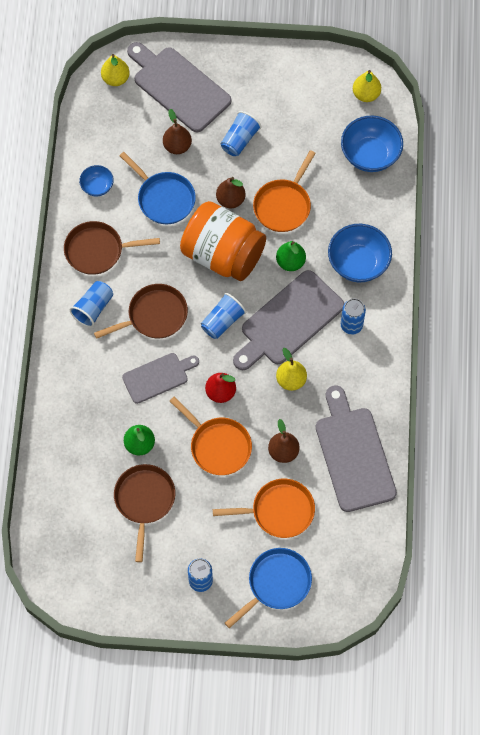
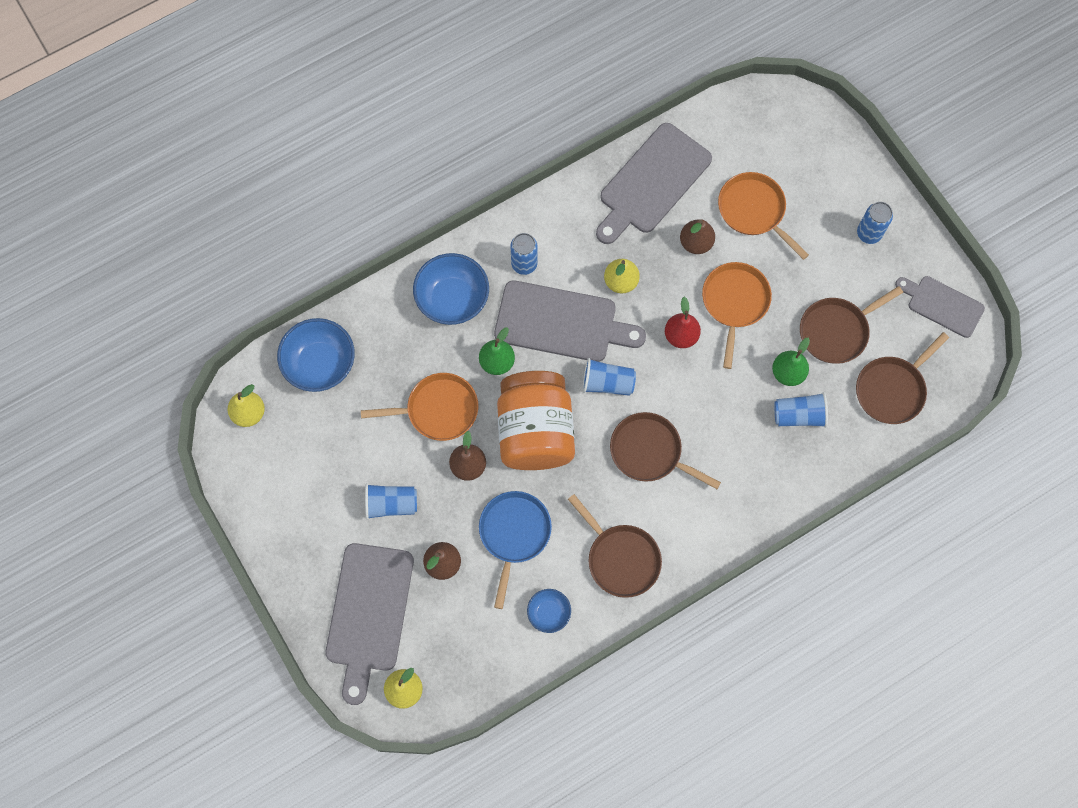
camera: 125 degrees left, 5 degrees up
blue cup [70,281,113,327] -> blue cup moved to [774,392,828,428]
grey cutting board [122,353,199,404] -> grey cutting board moved to [895,276,985,338]
blue pan [225,548,312,628] -> none
none -> brown pan [856,332,949,424]

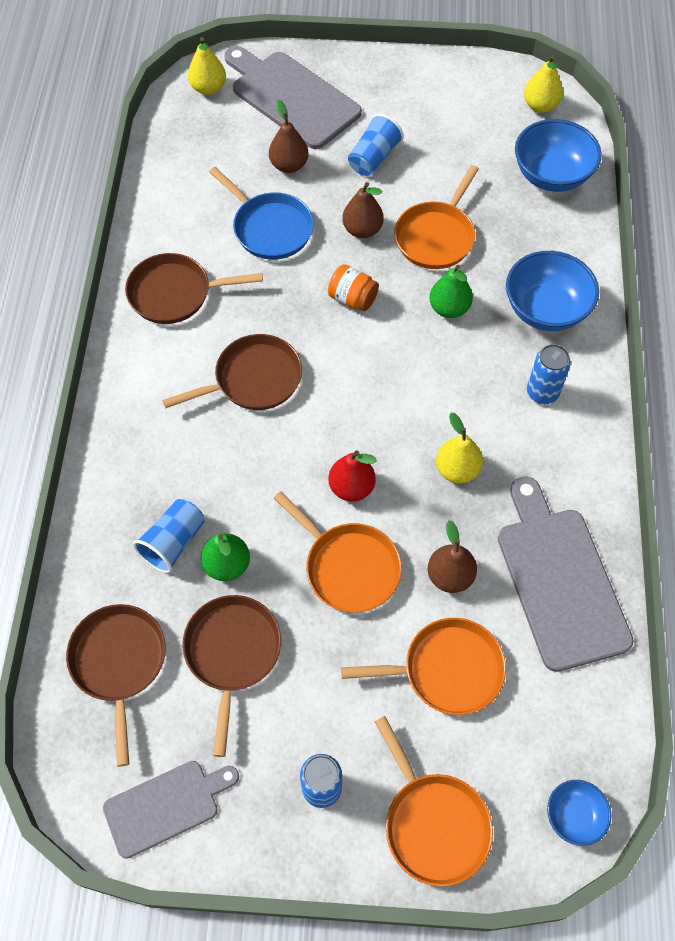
camera: 125 degrees right, 10 degrees down
grey cutting board [494,281,646,362] -> none
orange jar [497,371,575,470] -> orange jar [328,264,379,311], size x0.42
blue bowl [527,589,571,633] -> blue bowl moved to [547,780,611,846]
blue cup [583,358,636,396] -> none
none -> orange pan [375,716,493,886]

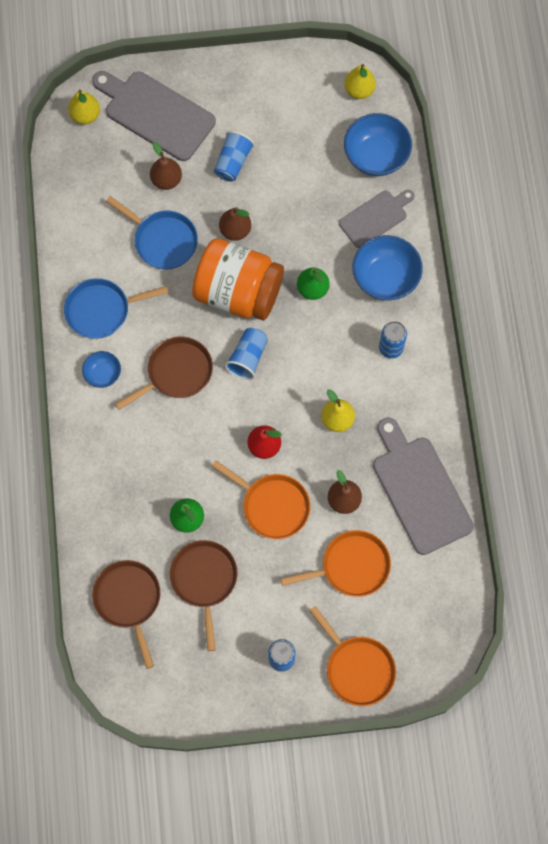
camera: 10 degrees left, 10 degrees up
grey cutting board [103,761,239,859] -> grey cutting board moved to [339,190,414,248]
brown pan [125,253,263,324] -> blue pan [64,278,169,339]
blue cup [133,499,205,573] -> blue cup moved to [225,328,268,380]
orange jar [328,264,379,311] -> orange jar [192,238,284,320], size x2.39
orange pan [394,165,479,269] -> none
blue bowl [547,780,611,846] -> blue bowl moved to [82,351,121,388]

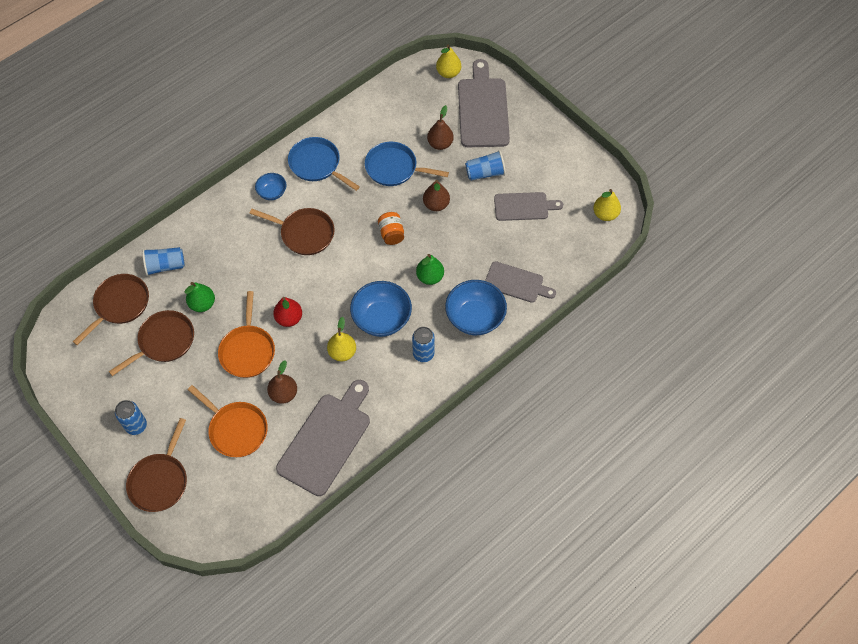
camera: 55 degrees right, 10 degrees down
blue pan [106,196,198,269] -> blue pan turned 105 degrees clockwise [365,142,449,186]
orange jar [192,238,284,320] -> orange jar [378,212,404,245], size x0.42
blue cup [225,328,268,380] -> blue cup moved to [142,247,185,276]
orange pan [309,606,396,706] -> brown pan [126,418,187,512]
blue bowl [344,113,412,176] -> blue bowl moved to [350,281,412,337]
none -> grey cutting board [494,192,563,221]

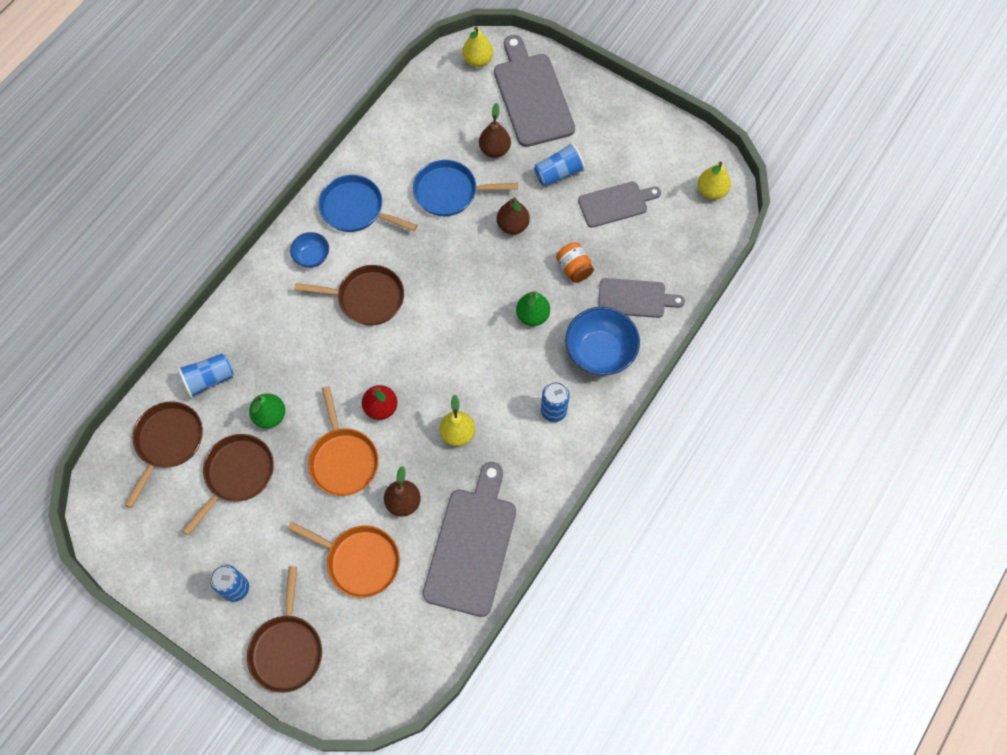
camera: 15 degrees left, 5 degrees up
blue bowl [350,281,412,337] -> none
orange jar [378,212,404,245] -> orange jar moved to [556,242,594,283]

